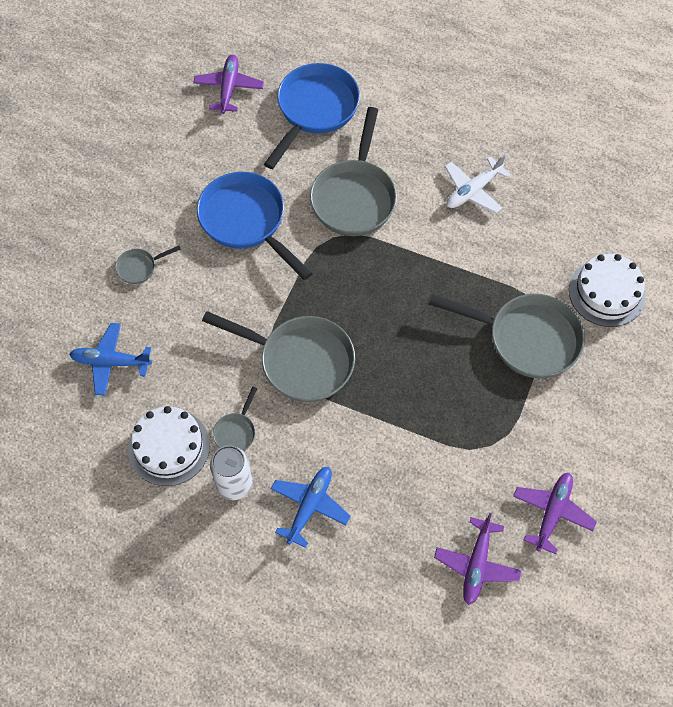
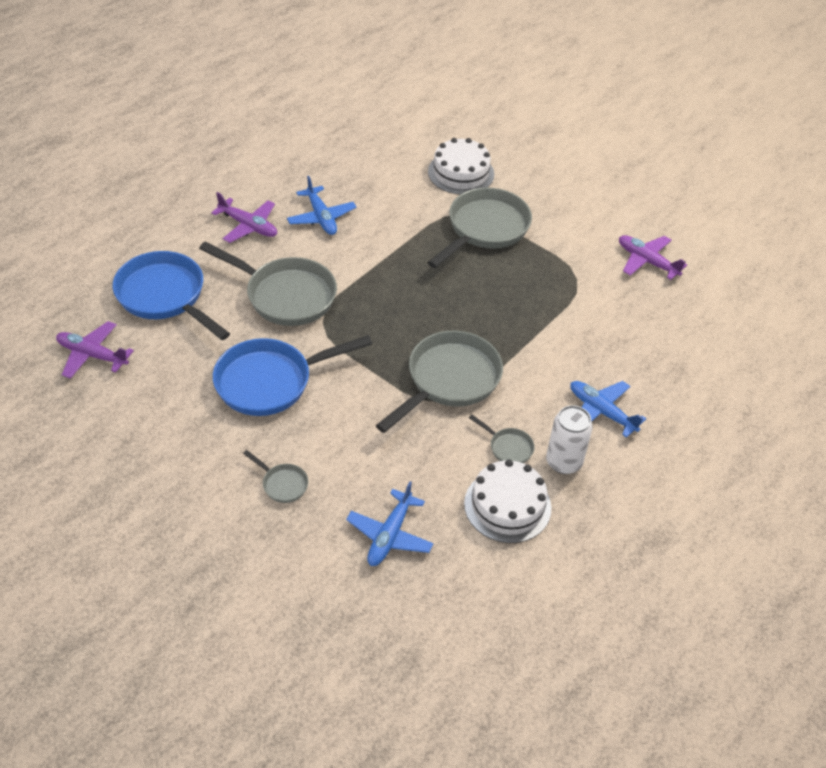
camera: 75 degrees left, 15 degrees down
grey pan [115,246,181,284] -> grey pan turned 45 degrees counterclockwise [243,450,308,503]
purple plane [434,513,521,605] -> purple plane moved to [211,192,277,243]
white plane [445,154,511,214] -> blue plane [287,176,356,235]

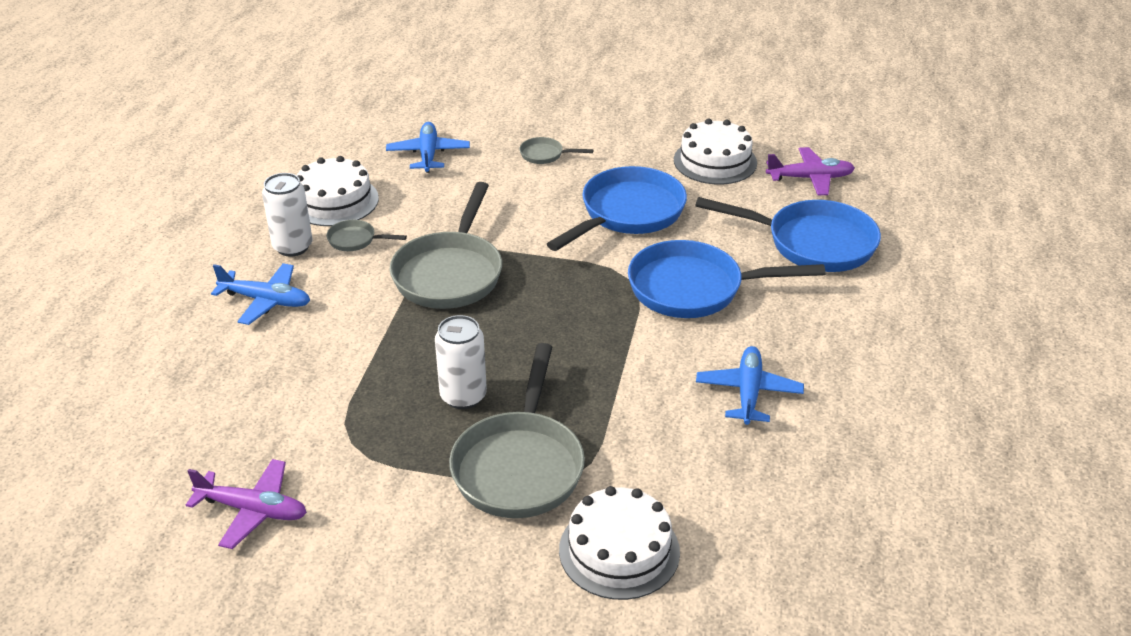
camera: 155 degrees right, 10 degrees down
grey pan [199,242,337,326] -> blue pan [628,240,825,318]
purple plane [211,192,277,243] -> none
blue plane [287,176,356,235] -> blue plane turned 60 degrees clockwise [696,346,804,425]
none -> white can [435,315,487,409]
none -> white cake [674,119,757,184]

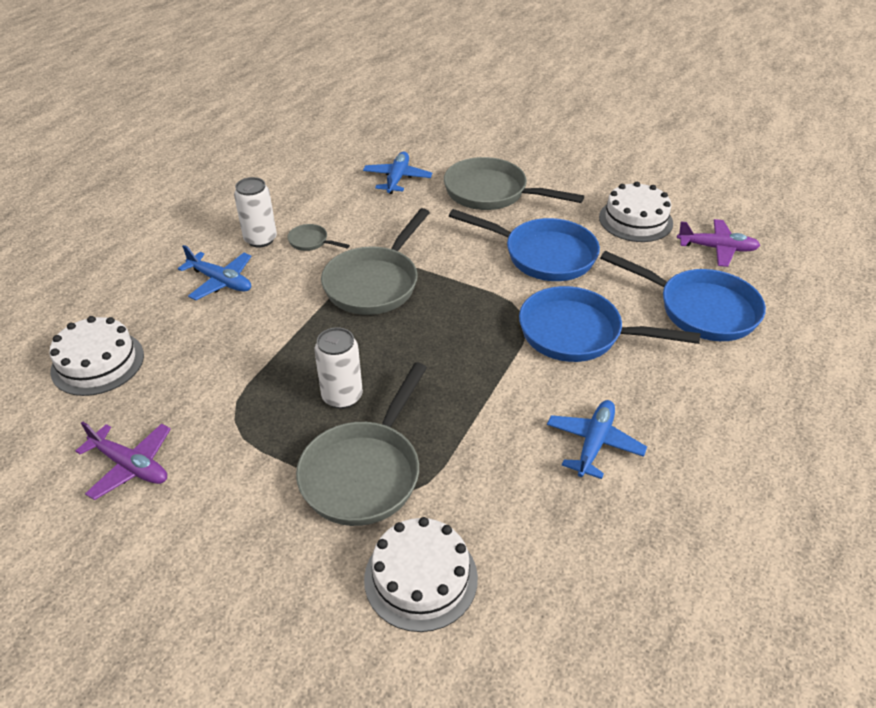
camera: 15 degrees right, 5 degrees up
white cake [296,156,379,226] -> white cake moved to [49,316,144,396]
grey pan [519,137,593,164] -> grey pan [444,157,584,210], size x2.25
blue pan [547,166,687,251] -> blue pan turned 60 degrees clockwise [449,209,600,281]

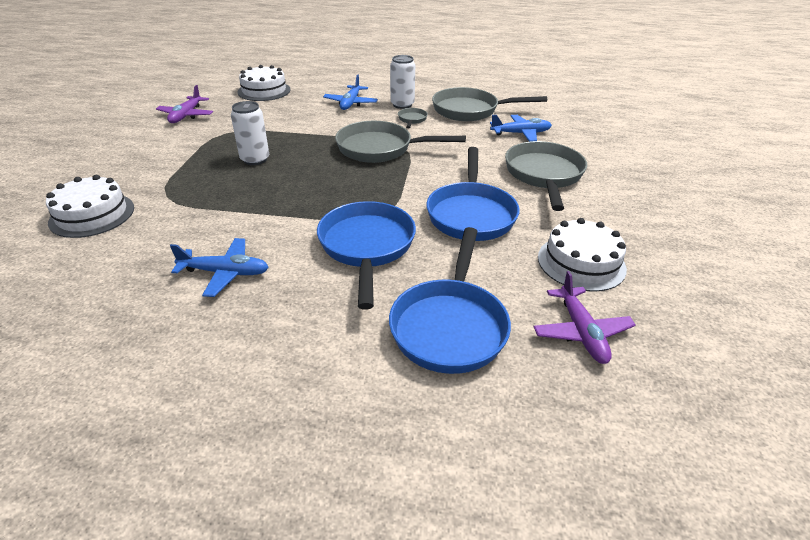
camera: 70 degrees right, 5 degrees down
grey pan [296,363,427,526] -> grey pan moved to [432,87,547,121]

